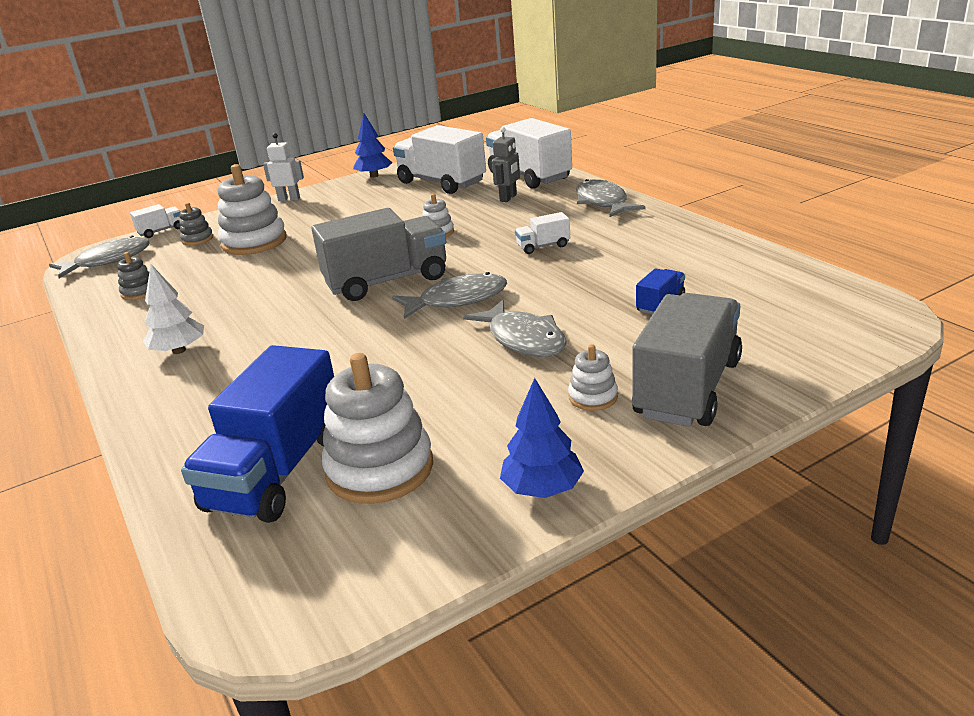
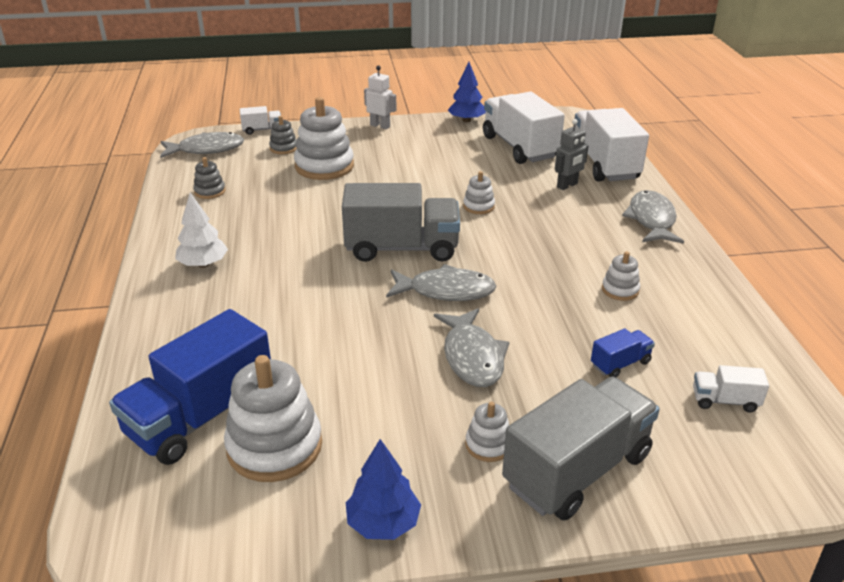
camera: 20 degrees right, 5 degrees up
white truck [515,212,570,254] -> white truck moved to [693,365,769,413]
none -> white stacking toy [602,251,640,301]

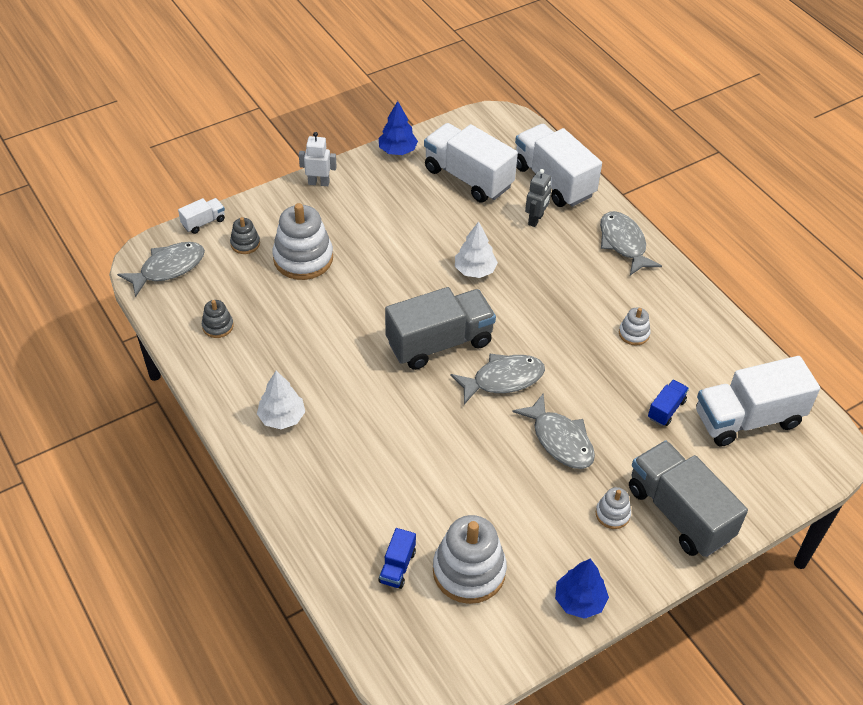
camera: 25 degrees left, 15 degrees up
blue truck [109,309,271,465] -> blue truck [379,528,416,589], size x0.45
white stacking toy [463,171,495,214] -> white tree [455,221,498,278]
grey truck [502,377,660,520] -> grey truck turned 60 degrees counterclockwise [629,440,748,557]
white truck [693,365,769,413] -> white truck [696,356,820,447], size x2.23

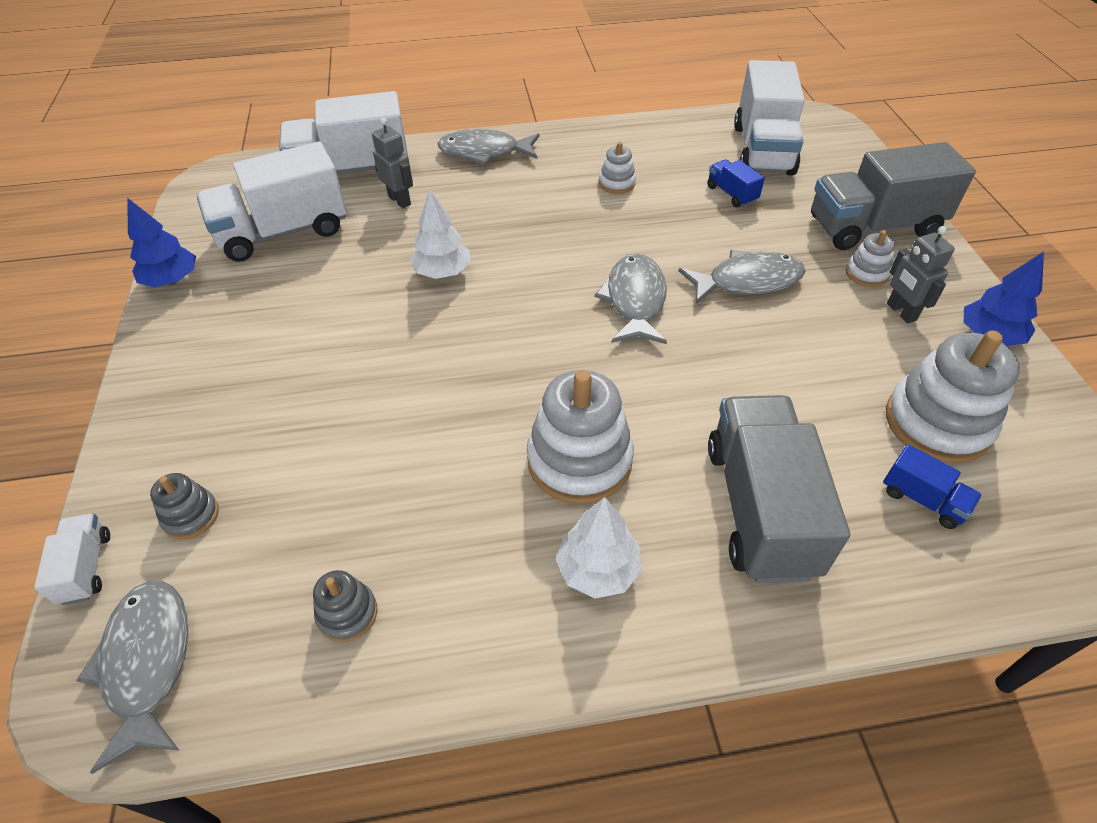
camera: 65 degrees left, 0 degrees up
white stacking toy [273,203,333,280] -> white stacking toy moved to [527,370,634,504]
white robot [299,132,337,186] -> none
grey truck [385,287,496,370] -> grey truck moved to [708,395,850,583]
none -> grey robot [887,226,955,323]

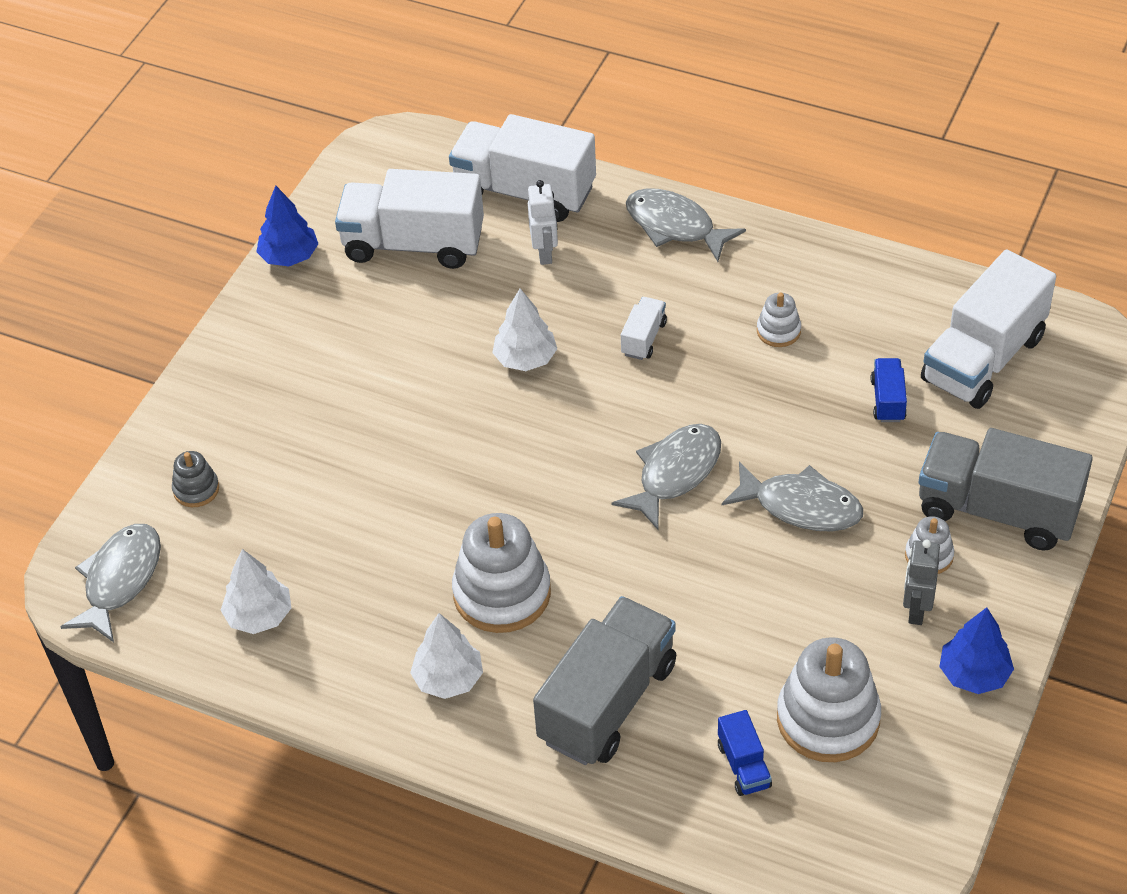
camera: 35 degrees right, 0 degrees up
white truck [34,513,110,605] -> white truck moved to [621,297,667,360]
grey stacking toy [313,570,378,642] -> white tree [221,549,291,634]
grey robot [372,118,413,208] -> white robot [528,180,558,265]

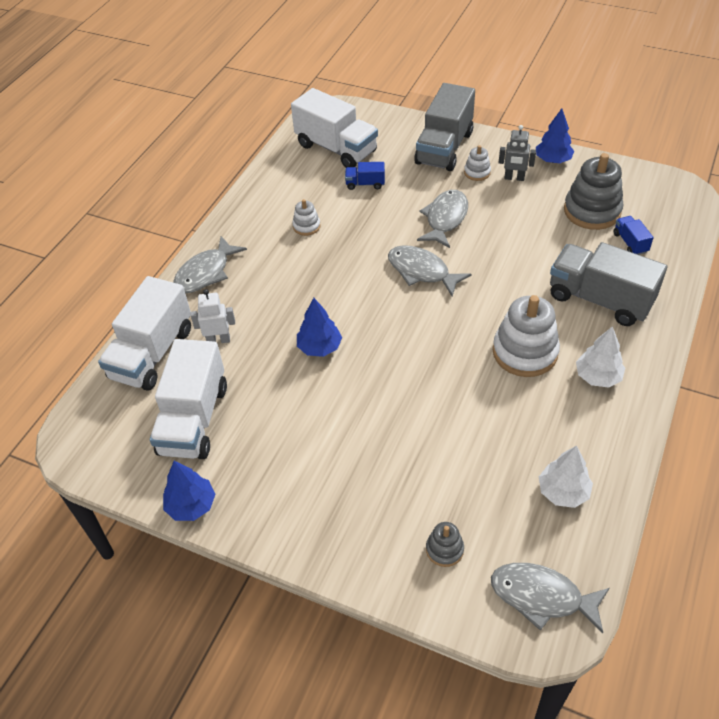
camera: 90 degrees left, 0 degrees up
white tree [492,289,557,371] -> blue tree [297,298,342,357]
white truck [621,297,667,360] -> none
blue truck [718,710,772,796] -> blue truck turned 90 degrees counterclockwise [614,216,654,255]
white stacking toy [777,637,881,762] -> grey stacking toy [564,153,623,230]

